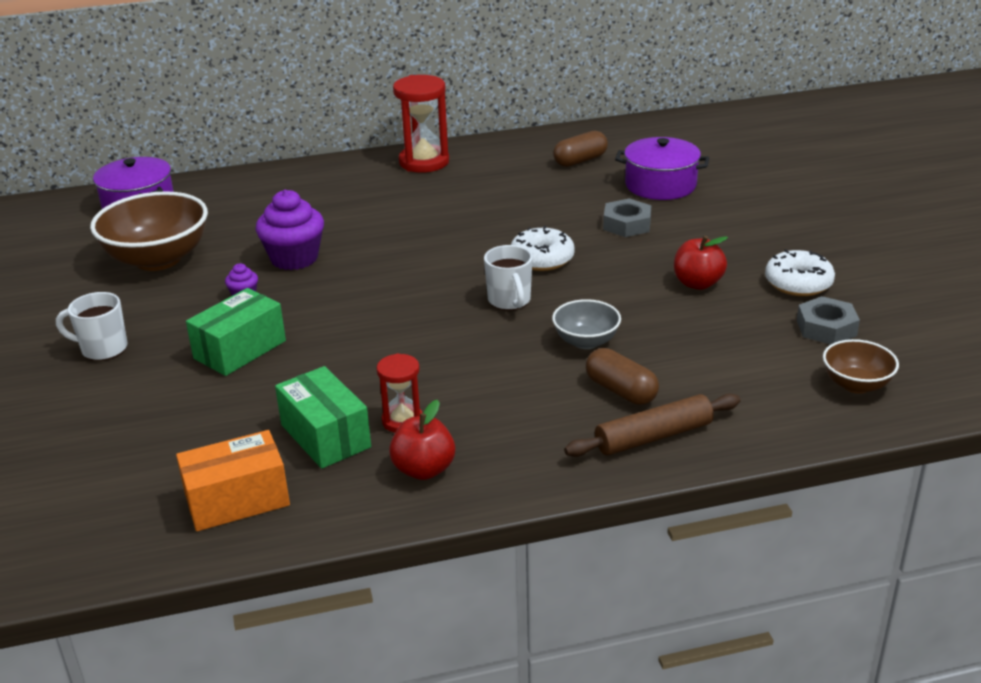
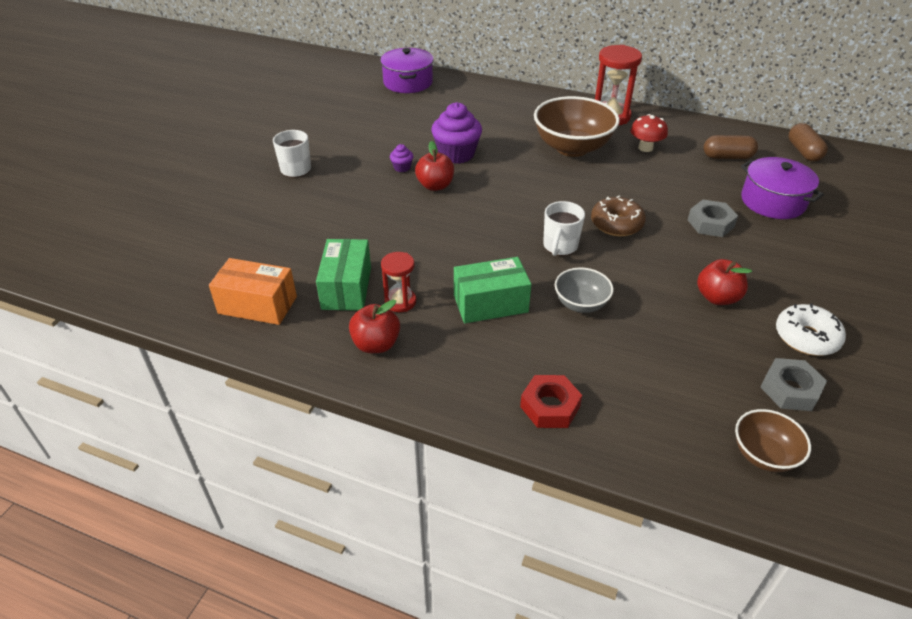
camera: 35 degrees right, 10 degrees up
brown bowl [90,191,208,271] -> brown bowl moved to [534,96,620,157]
green box [186,288,286,376] -> green box moved to [454,257,531,323]
white donut [511,226,575,271] -> brown donut [591,195,646,236]
brown rolling pin [564,394,741,457] -> red nut [520,375,582,428]
brown capsule [586,348,659,405] -> brown capsule moved to [789,123,828,162]
none -> red apple [415,141,454,191]
none -> red mushroom [630,114,668,152]

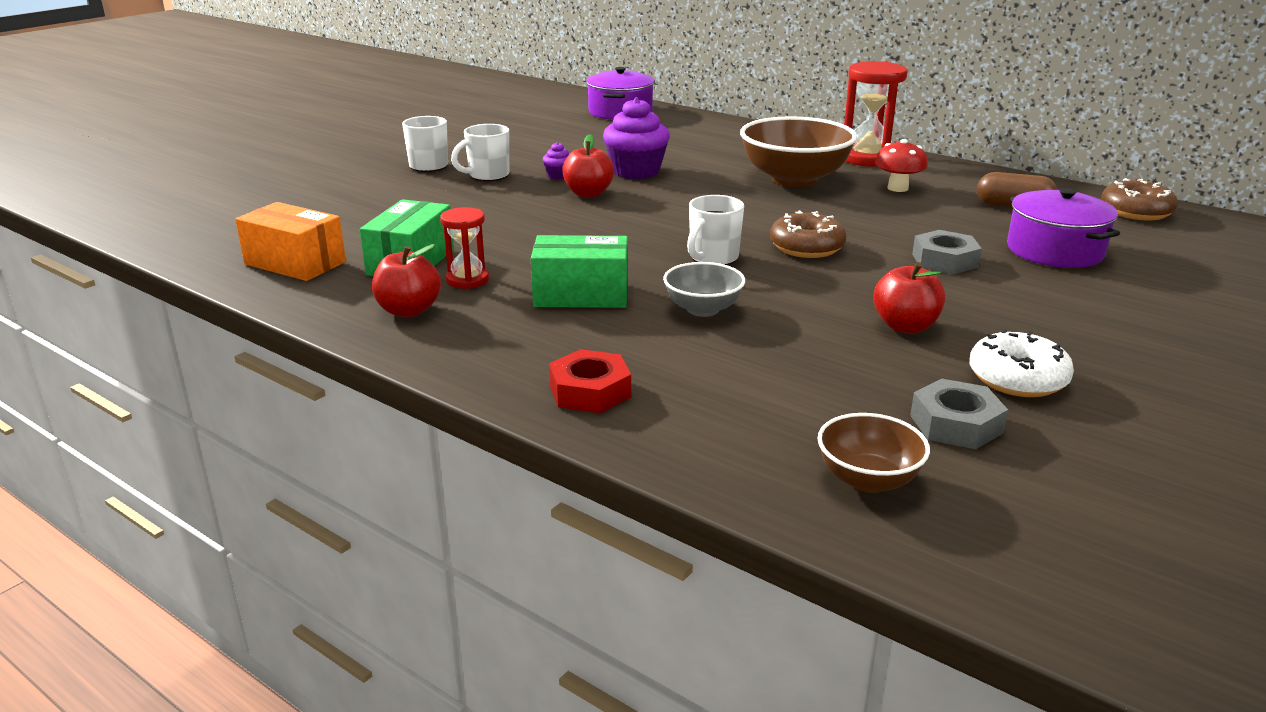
camera: 15 degrees right, 15 degrees down
brown capsule [789,123,828,162] -> brown donut [1101,178,1178,221]
none -> white mug [451,124,509,181]

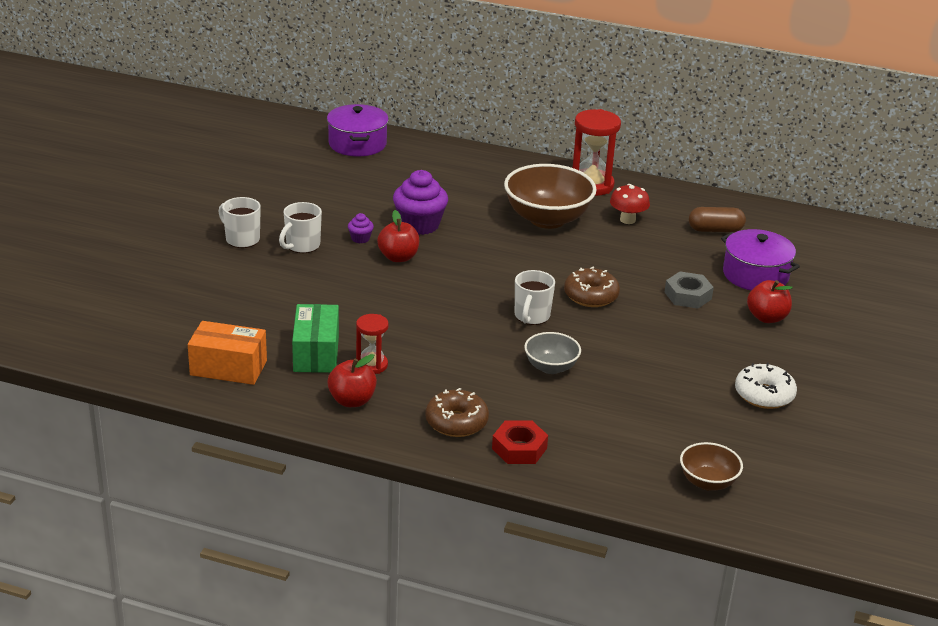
camera: 20 degrees left, 5 degrees up
green box [531,235,628,308] -> none
red apple [873,262,945,333] -> red apple moved to [747,280,792,323]
grey nut [910,379,1008,449] -> none
brown donut [1101,178,1178,221] -> brown donut moved to [425,388,489,437]

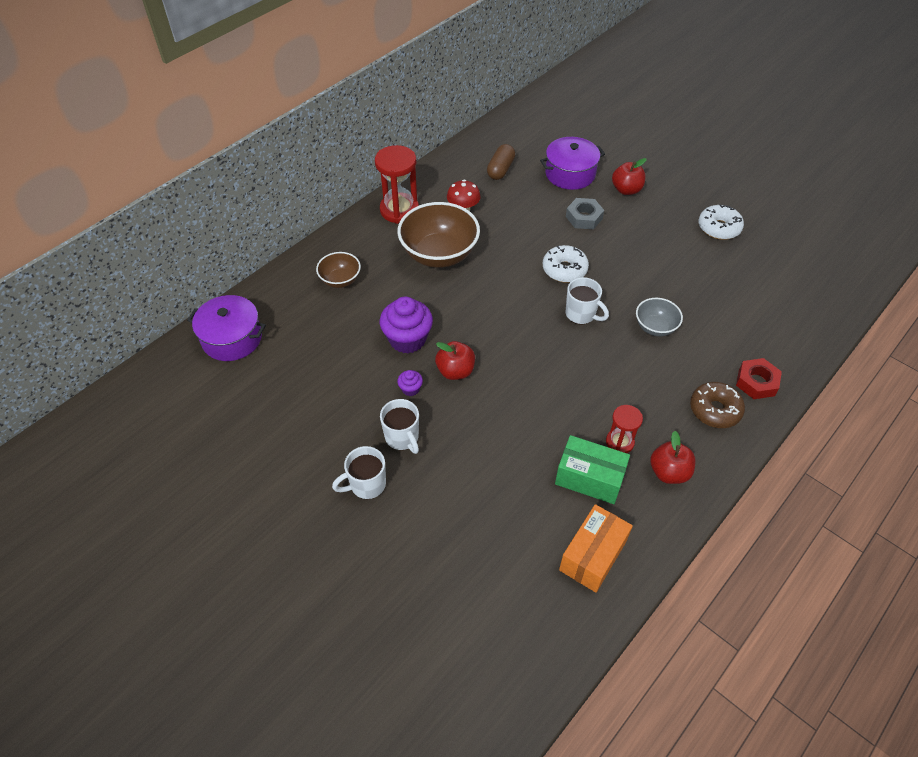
camera: 65 degrees left, 20 degrees up
brown donut [564,267,620,307] -> white donut [543,245,589,283]
brown bowl [680,442,743,491] -> brown bowl moved to [316,252,361,288]

